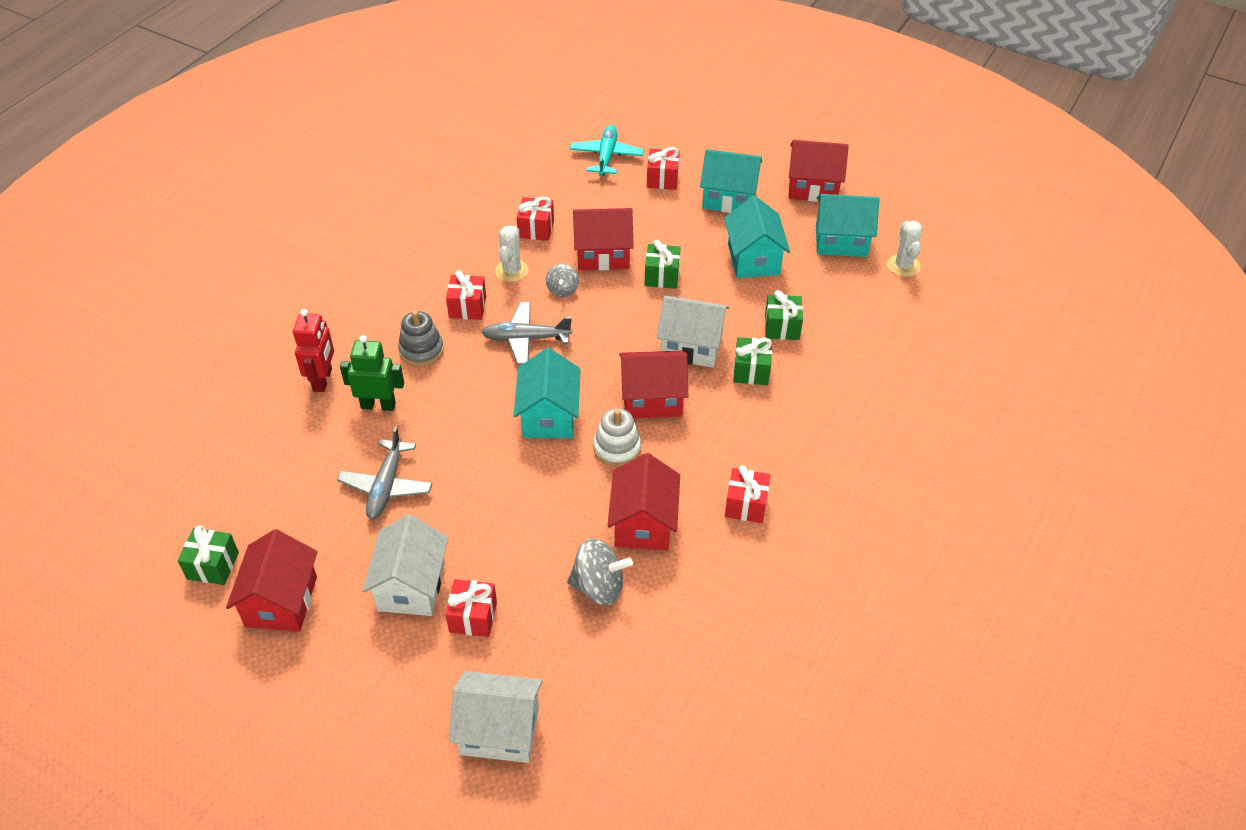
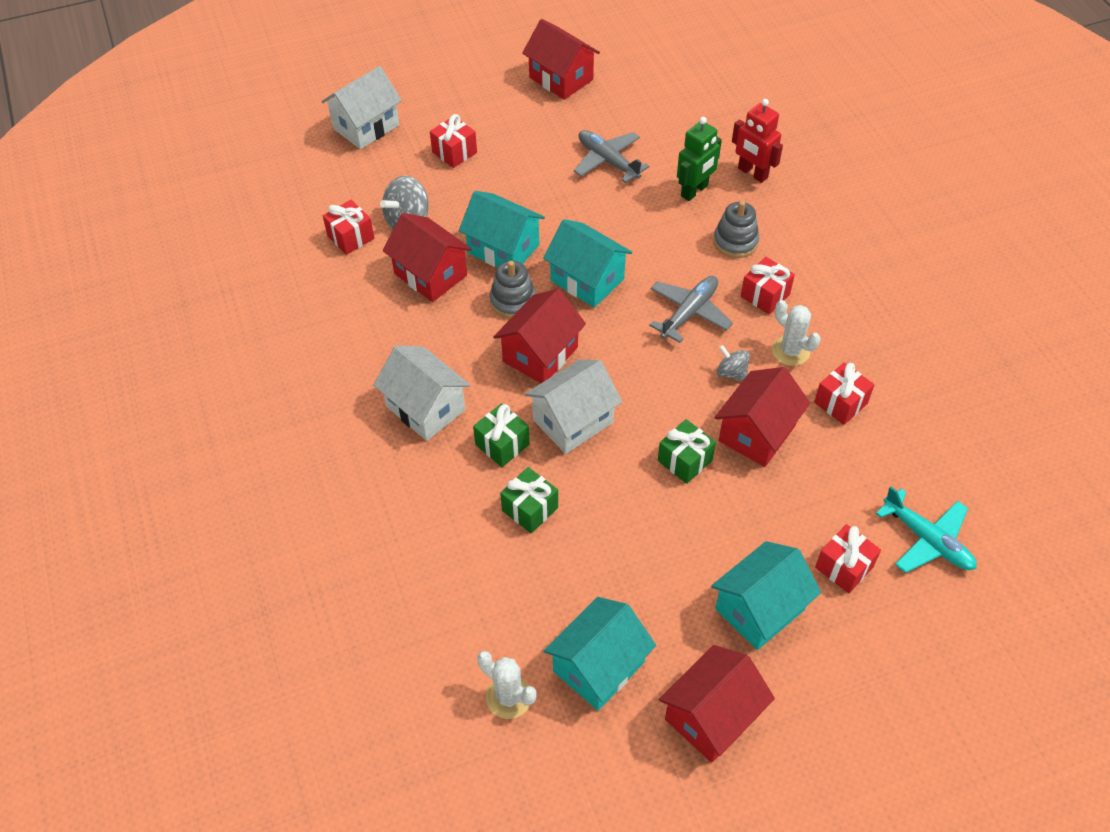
camera: 130 degrees right, 5 degrees up
green gift [178,525,239,585] -> none
white house [362,514,448,616] -> white house moved to [373,345,470,441]
white stacking toy [593,408,641,467] -> grey stacking toy [489,261,536,318]
turquoise house [724,195,790,278] -> turquoise house moved to [459,191,545,267]
red gift [725,465,770,523] -> red gift moved to [323,200,374,255]

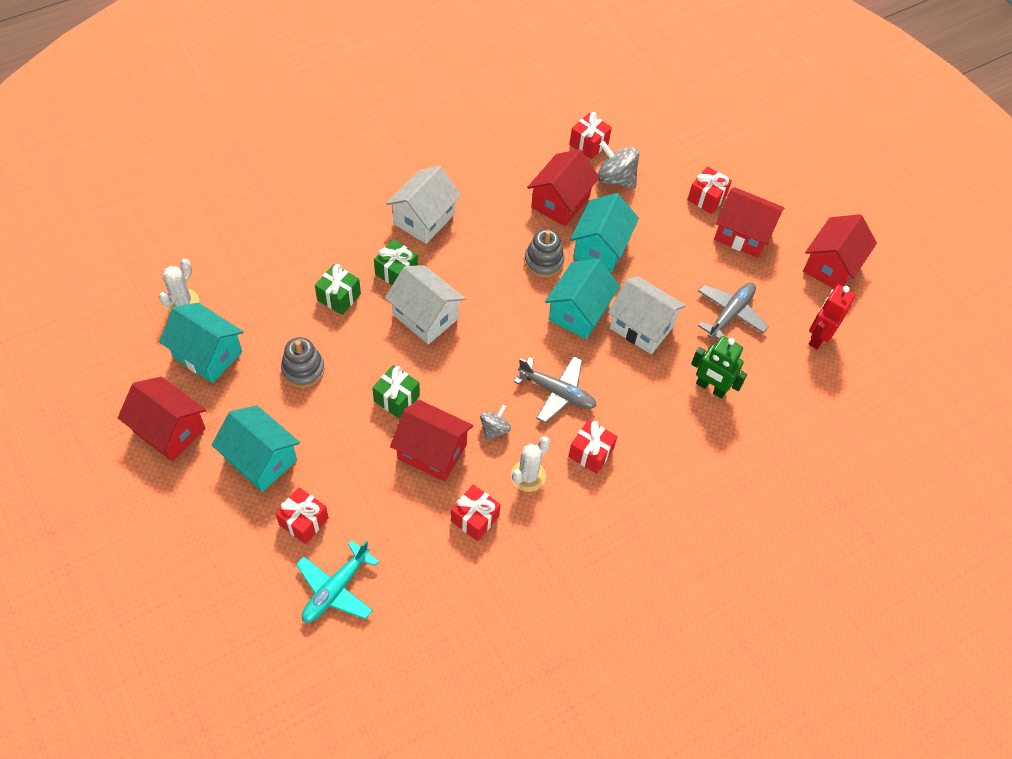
camera: 75 degrees right, 5 degrees up
white house [321,66,402,149] -> white house moved to [608,277,686,354]
red house [493,289,586,383] -> red house moved to [714,187,784,258]
grey stacking toy [713,201,759,258] -> grey stacking toy moved to [281,337,325,388]
red robot [732,99,783,183] -> red robot moved to [809,284,856,350]

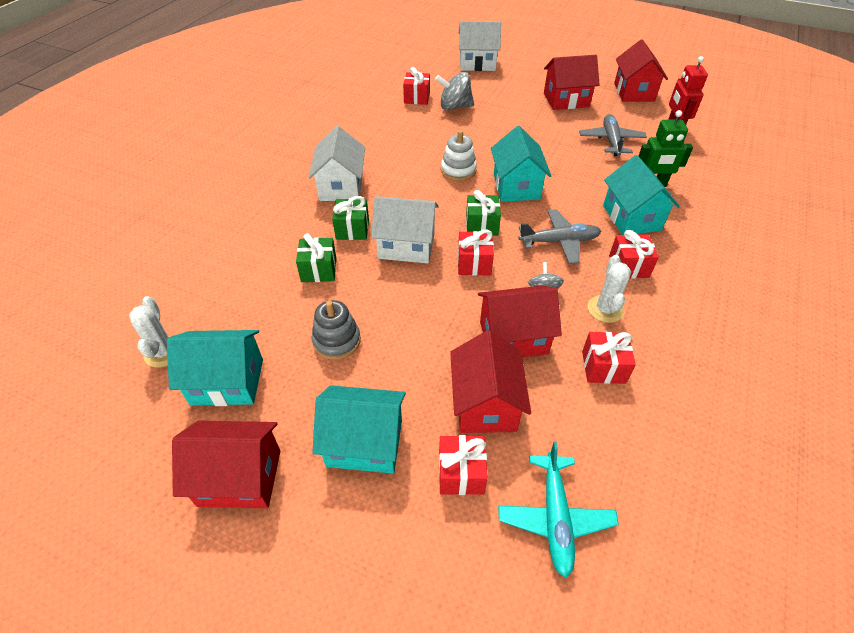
camera: 30 degrees left, 10 degrees down
green gift [372,365,420,419] -> green gift moved to [466,190,501,236]
grey stacking toy [524,229,564,277] -> white stacking toy [441,130,477,181]
red house [527,149,600,226] -> red house moved to [450,330,531,433]
turquoise house [570,193,639,272] -> turquoise house moved to [603,155,680,235]
white house [608,277,686,354] -> white house moved to [459,21,501,71]
red gift [687,166,732,214] -> red gift moved to [458,229,494,276]

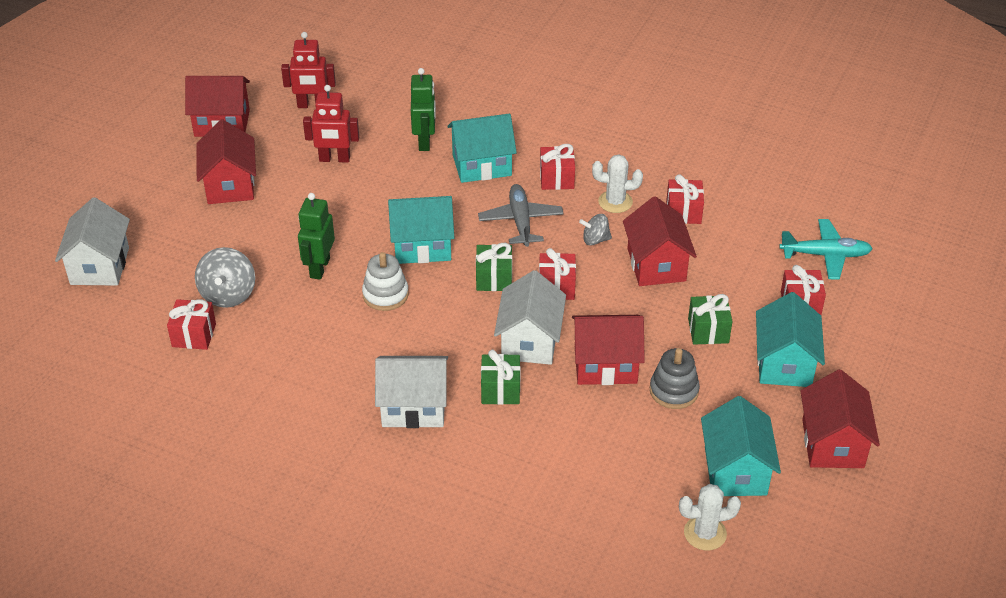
camera: 90 degrees left, 5 degrees down
green gift [296,233,337,282] -> green gift moved to [688,294,733,345]
red house [450,330,531,433] -> red house moved to [572,315,645,385]
grey plane [579,114,647,156] -> red robot [303,85,359,163]
none -> green robot [298,193,335,280]

